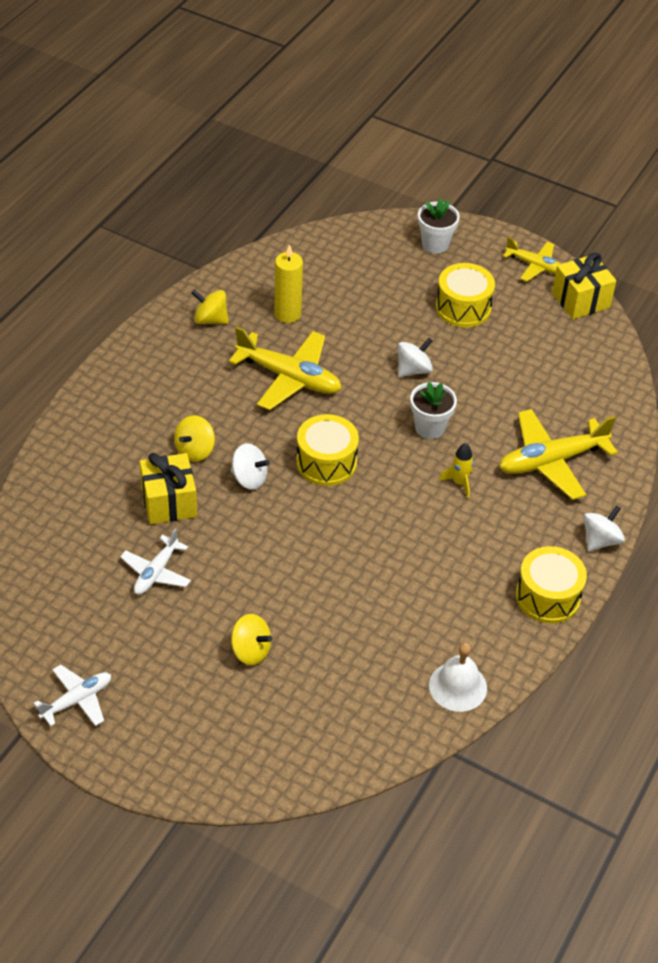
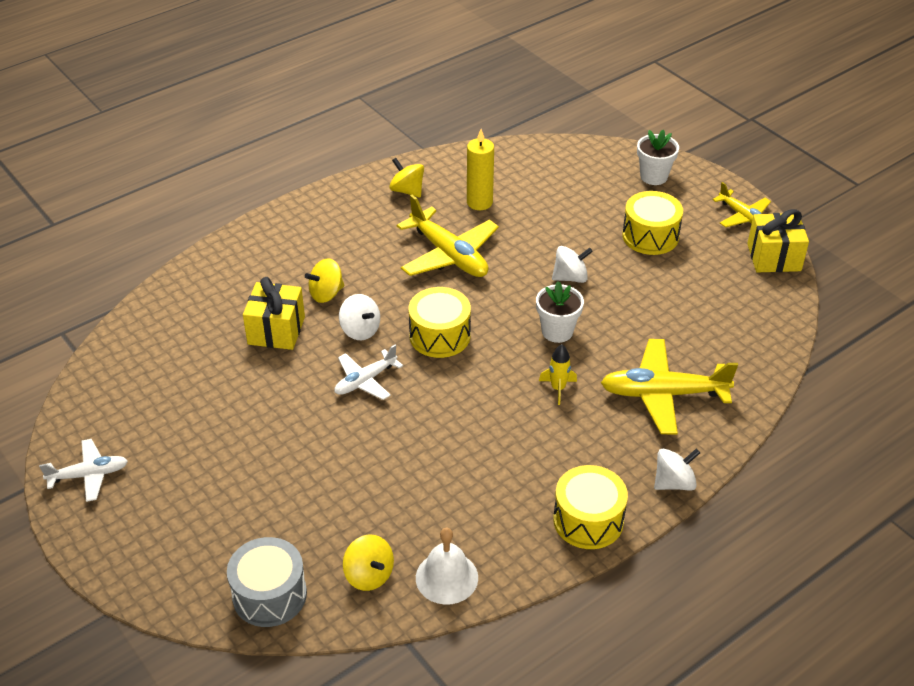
camera: 25 degrees right, 5 degrees down
white plane [120,528,191,595] -> white plane moved to [335,345,403,400]
yellow spinning top [231,614,272,665] -> yellow spinning top moved to [343,534,394,591]
none -> grey drum [227,537,307,627]

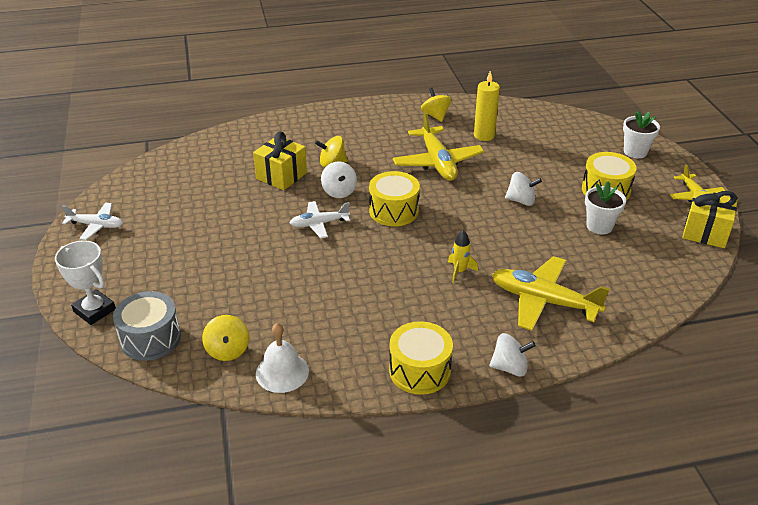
camera: 25 degrees right, 5 degrees down
white flower pot [536,281,584,343] -> white flower pot moved to [585,181,626,234]
none -> white trophy [55,240,116,325]

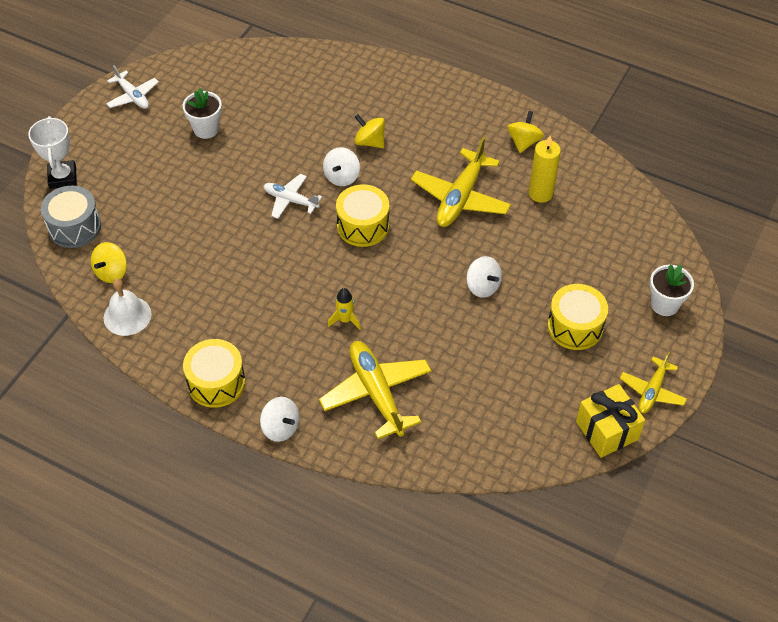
camera: 40 degrees right, 15 degrees up
yellow gift [253,131,307,190] -> none
white flower pot [585,181,626,234] -> white flower pot moved to [183,88,222,139]

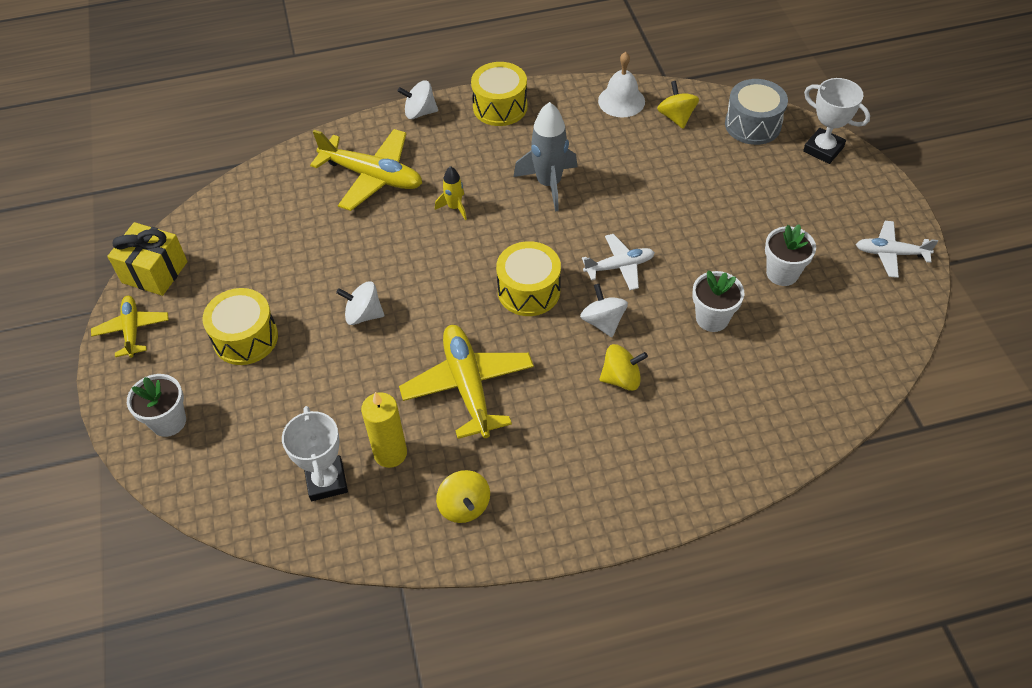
camera: 140 degrees right, 0 degrees up
none -> white trophy [282,406,348,501]
none -> grey rocket [514,102,577,212]
none -> white flower pot [692,270,744,332]

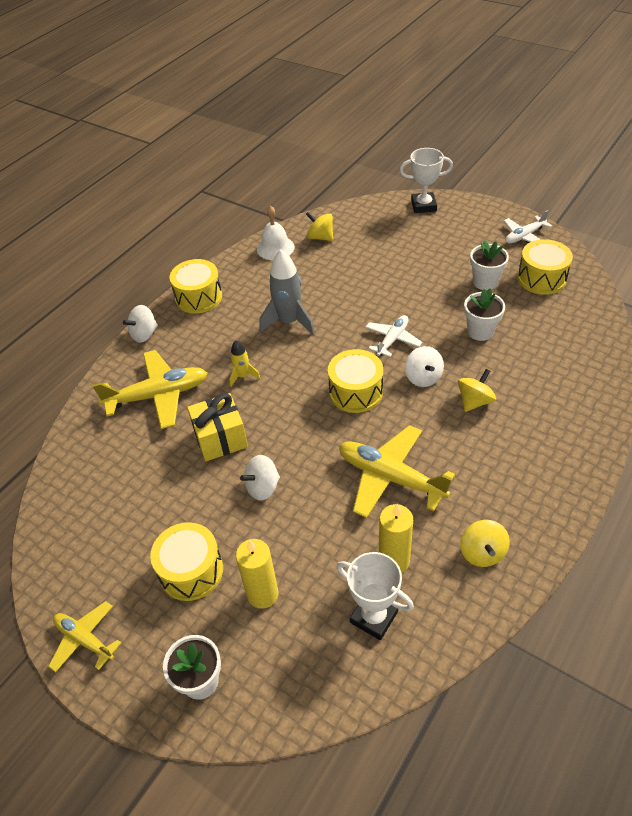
camera: 40 degrees left, 5 degrees down
yellow gift [107,222,188,296] -> yellow gift moved to [187,393,248,461]
yellow spinning top [436,470,490,523] -> yellow spinning top turned 60 degrees clockwise [460,520,510,567]
white spinning top [580,284,628,337] -> white spinning top turned 135 degrees counterclockwise [405,346,444,387]
grey drum [725,79,788,145] -> none
none -> yellow candle [236,539,278,609]
none -> yellow drum [517,239,573,295]

